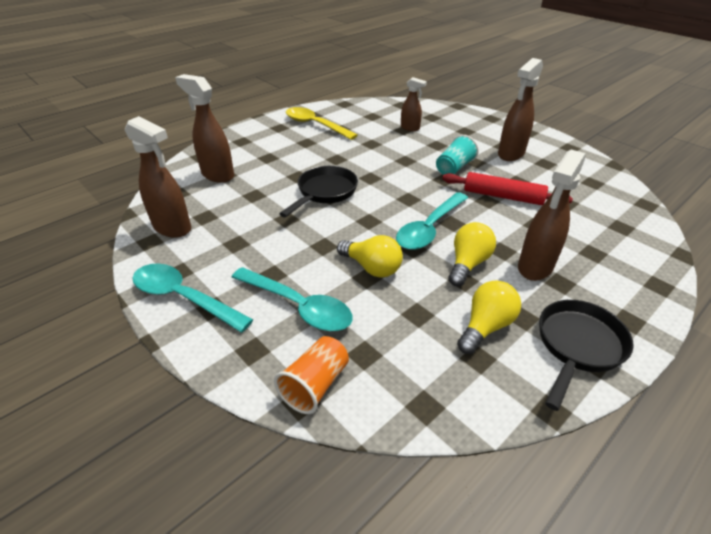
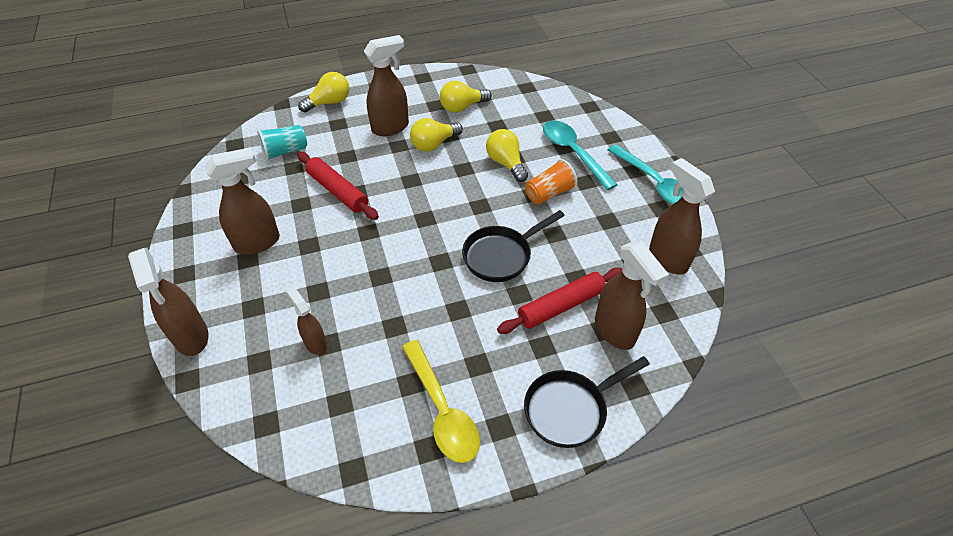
camera: 155 degrees left, 10 degrees up
orange cup [274,336,349,414] -> orange cup moved to [525,159,578,205]
turquoise spoon [396,192,468,250] -> none
turquoise cup [436,135,479,175] -> turquoise cup moved to [257,125,307,161]
black pan [539,300,634,411] -> black pan moved to [524,356,650,448]
none -> brown spray bottle [128,248,208,356]
none -> yellow light bulb [298,72,349,112]
none -> red rolling pin [497,268,622,334]

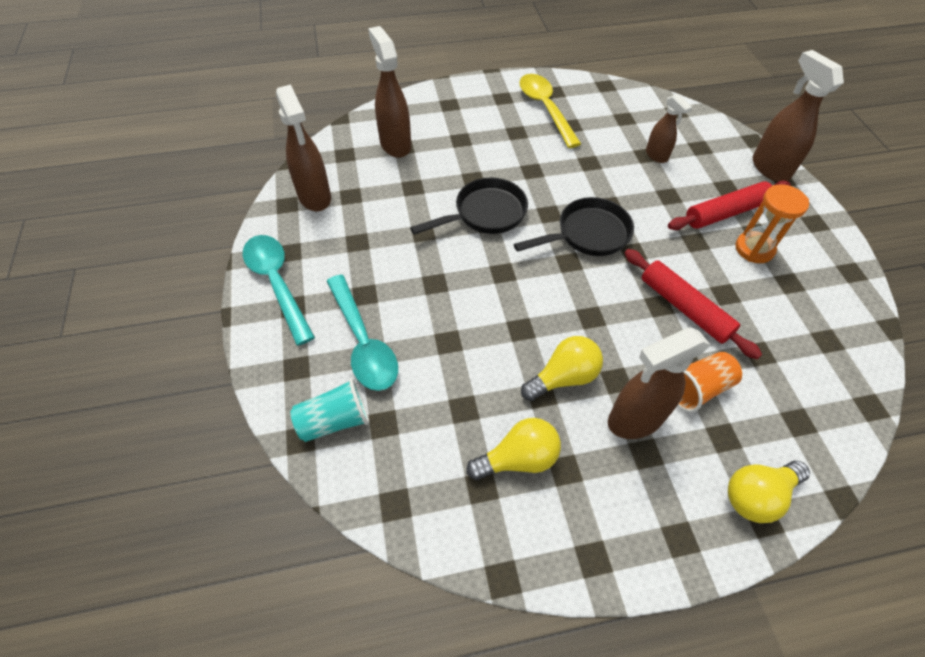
camera: 175 degrees left, 5 degrees up
brown spray bottle [205,148,280,254] -> orange hourglass [735,184,809,263]
turquoise cup [257,125,307,161] -> turquoise cup moved to [290,378,369,442]
yellow light bulb [486,129,528,182] -> none
red rolling pin [497,268,622,334] -> red rolling pin moved to [668,181,791,230]
black pan [524,356,650,448] -> black pan moved to [514,197,634,256]
orange cup [525,159,578,205] -> orange cup moved to [677,352,742,412]

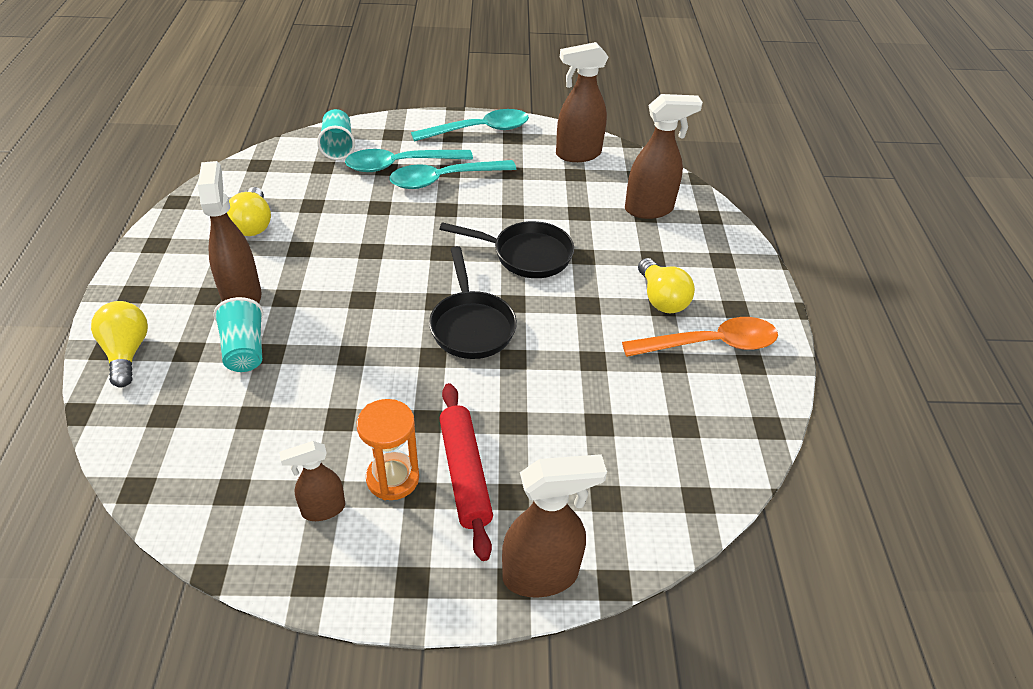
camera: 100 degrees right, 10 degrees down
black pan [410,177,528,235] -> black pan turned 60 degrees counterclockwise [439,221,574,278]
yellow spoon [519,74,581,148] -> orange spoon [622,317,778,357]
yellow light bulb [521,336,603,401] -> yellow light bulb moved to [638,258,695,313]
red rolling pin [625,249,762,359] -> none
brown spray bottle [646,94,692,163] -> brown spray bottle moved to [279,441,345,521]
orange cup [677,352,742,412] -> turquoise cup [214,297,263,372]
none -> turquoise spoon [390,160,516,189]

